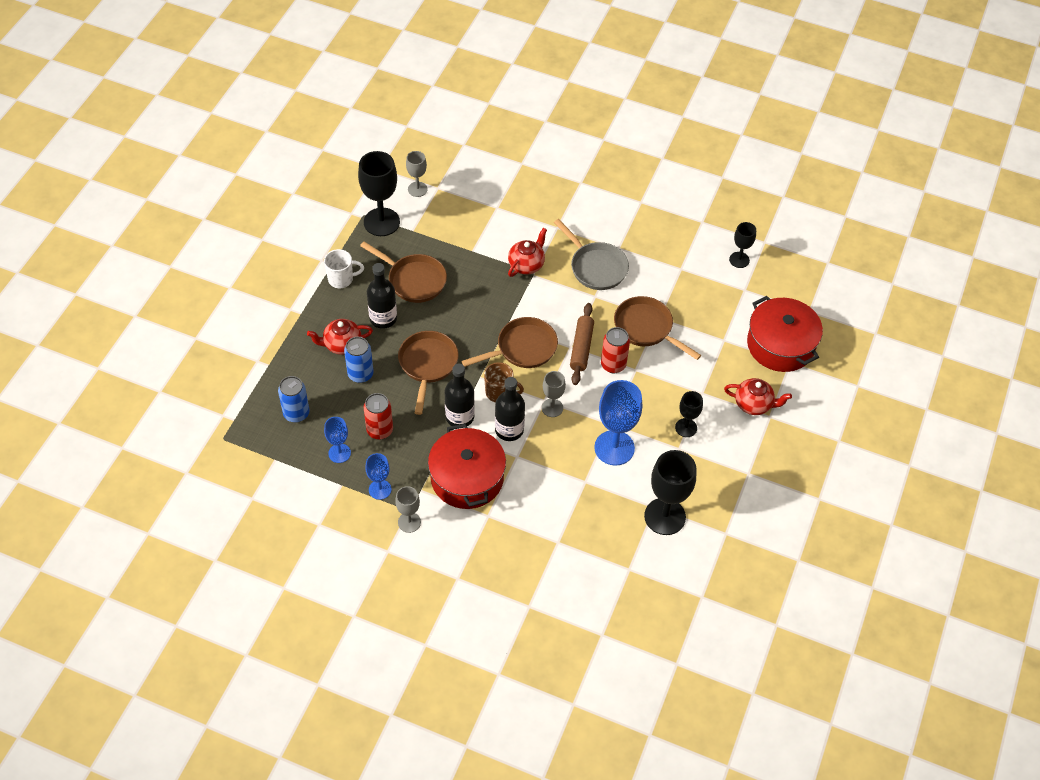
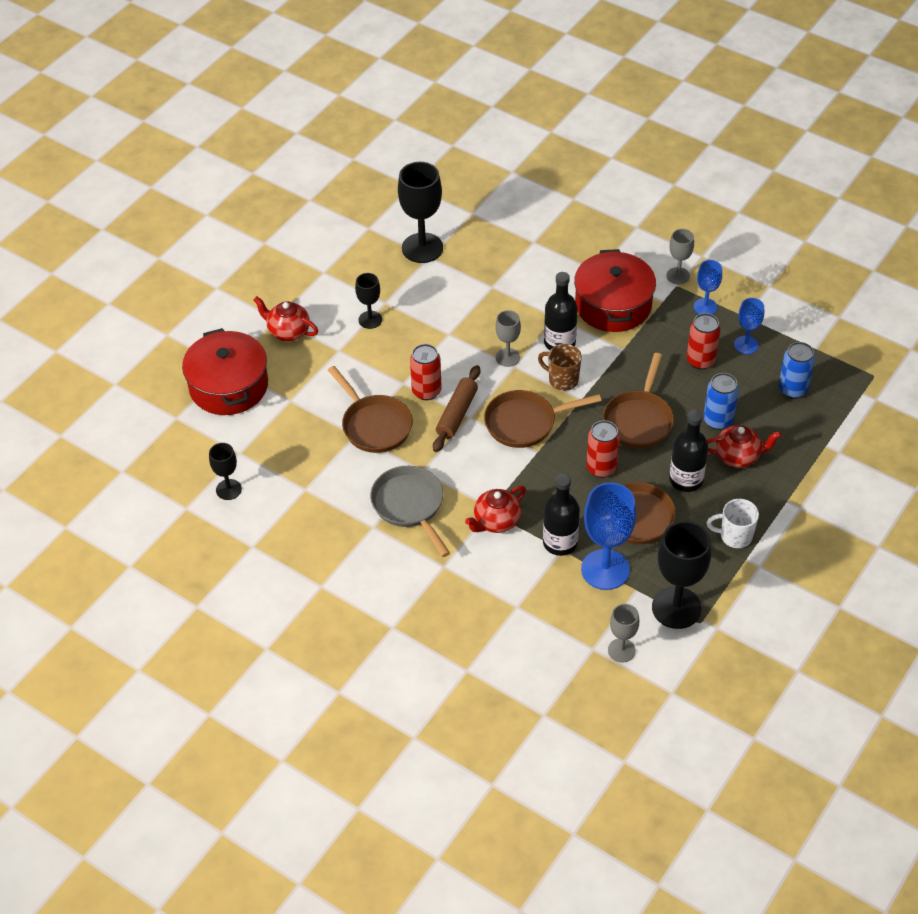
camera: 165 degrees left, 5 degrees down
black bottle [444,364,475,426] -> black bottle moved to [543,474,580,556]
blue goblet [594,380,642,466] -> blue goblet moved to [581,482,636,590]
none -> red can [586,420,620,478]

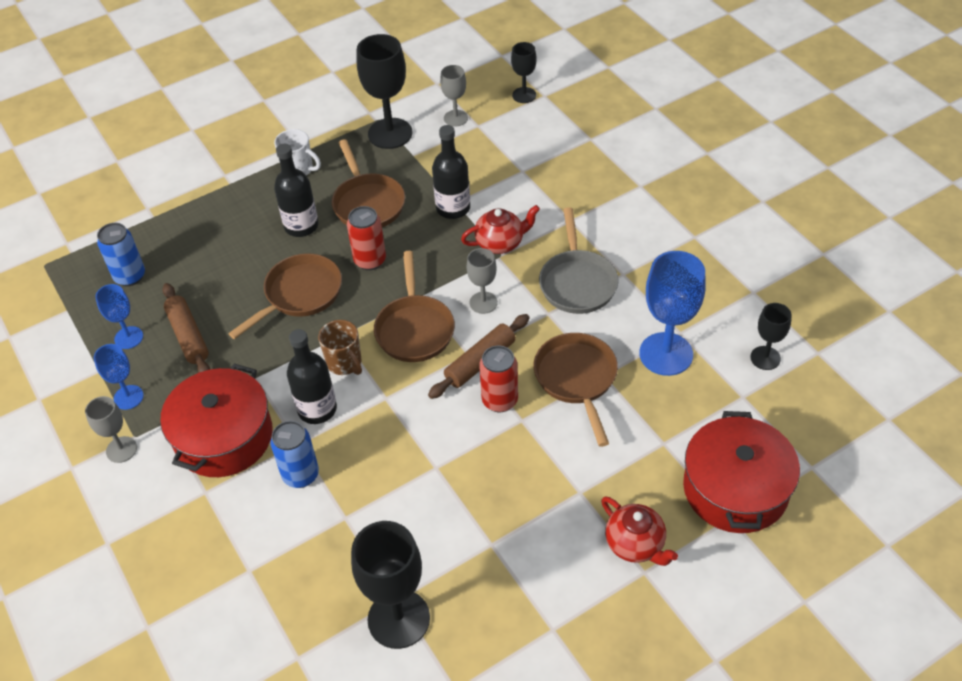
camera: 155 degrees left, 0 degrees up
black goblet [355,273,382,329] -> black goblet moved to [511,42,537,103]
brown pan [484,390,602,448] -> brown pan turned 75 degrees clockwise [374,251,455,362]
grey goblet [495,310,521,367] -> grey goblet moved to [467,248,498,314]
blue goblet [581,482,636,590] -> blue goblet moved to [639,251,706,376]
red can [687,313,721,370] -> brown rolling pin [162,283,210,373]
blue can [703,373,739,430] -> blue can moved to [270,421,319,488]
red teapot [707,425,782,468] -> none

